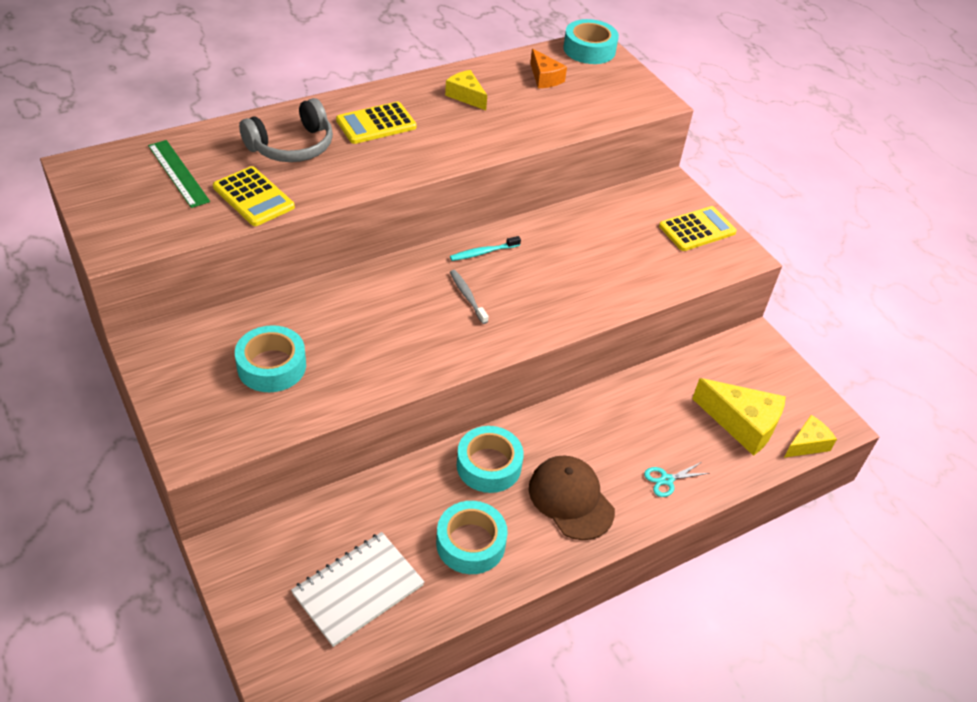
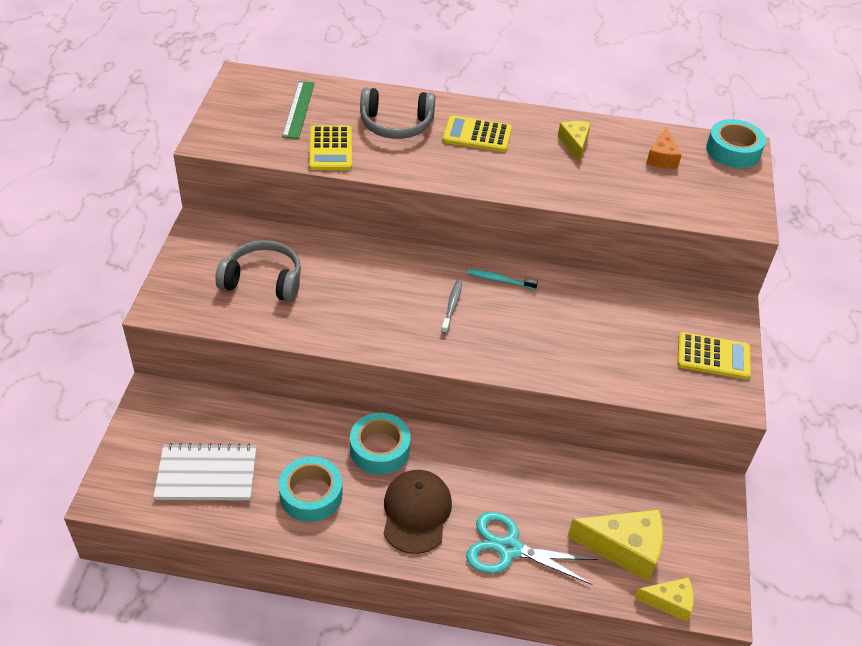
camera: 40 degrees right, 0 degrees up
turquoise tape [235,325,306,392] -> grey headphones [215,240,301,302]
turquoise scissors [644,462,710,497] -> turquoise scissors [466,512,598,585], size x1.95
yellow cheese [692,378,786,456] -> yellow cheese turned 60 degrees counterclockwise [567,509,663,582]

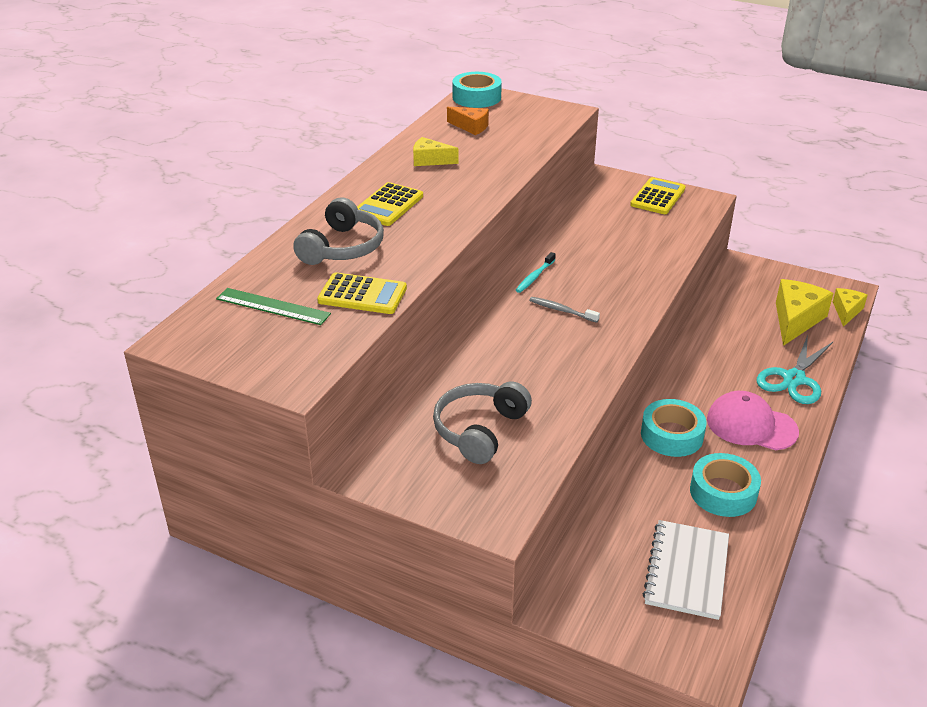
camera: 70 degrees left, 10 degrees down
brown cap [383,470,452,554] -> pink cap [707,391,799,450]

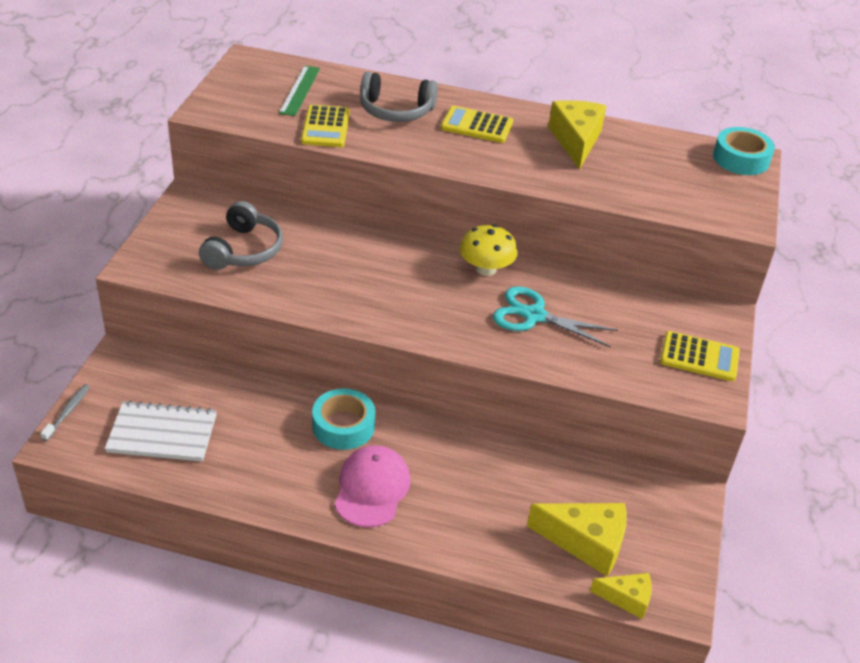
camera: 75 degrees right, 5 degrees up
yellow cheese [413,137,459,166] -> yellow cheese [548,100,606,170], size x1.71
grey headphones [433,381,532,464] -> grey headphones turned 90 degrees clockwise [199,201,283,270]
orange cheese [447,107,489,135] -> none
turquoise toothbrush [516,252,556,293] -> yellow mushroom [460,224,518,276]
grey toothbrush [529,297,600,323] -> grey toothbrush moved to [41,384,90,441]
turquoise tape [690,453,761,517] -> none
turquoise scissors [756,335,833,404] -> turquoise scissors moved to [493,286,618,348]

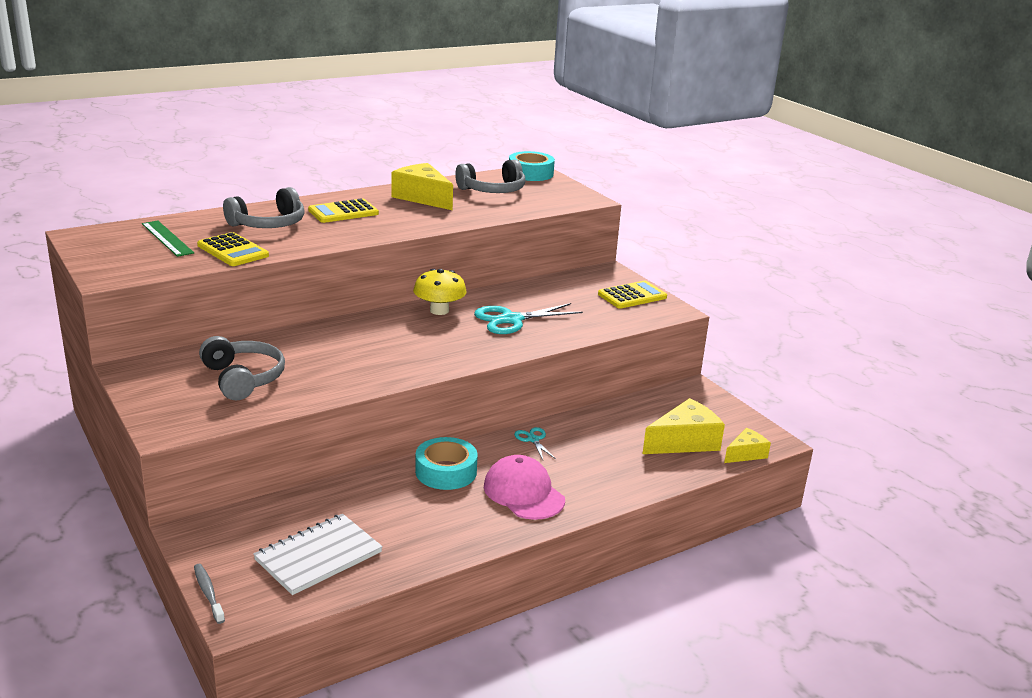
camera: 45 degrees left, 15 degrees down
none -> grey headphones [455,159,526,193]
none -> turquoise scissors [514,427,556,460]

